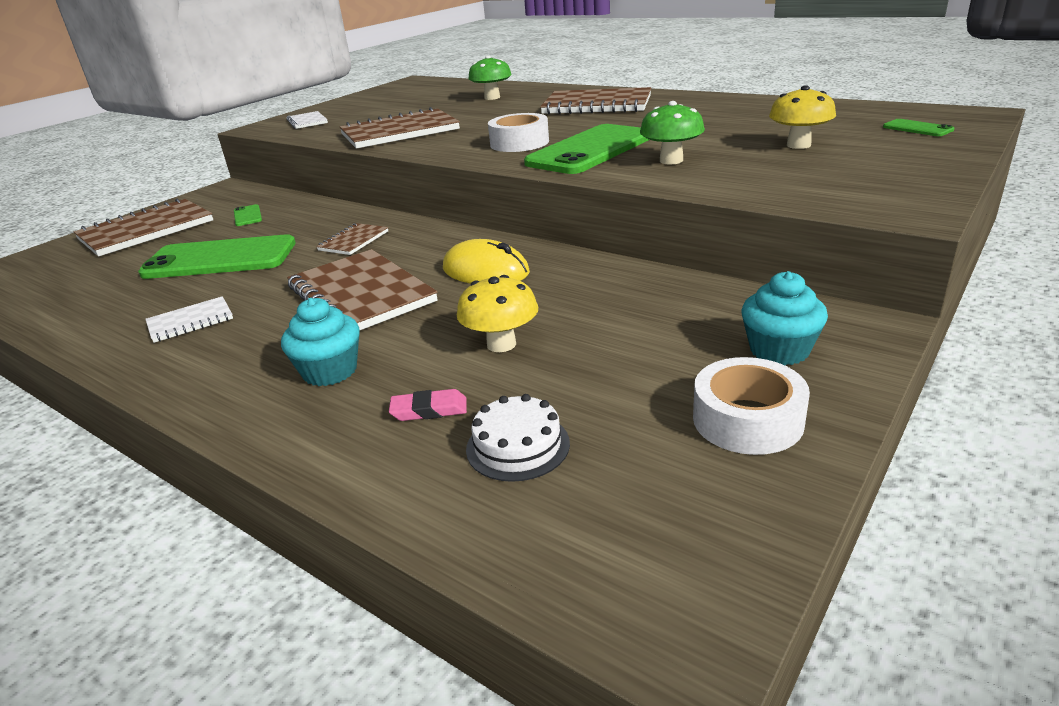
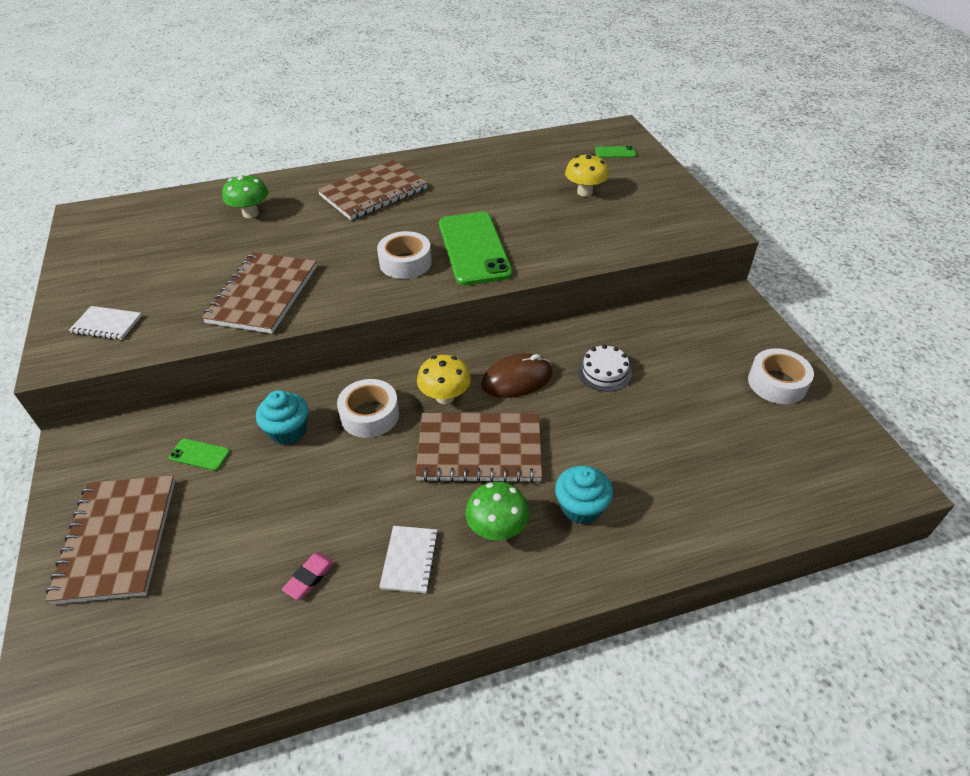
camera: 55 degrees left, 15 degrees up
green phone [138,234,296,279] -> none
brown notebook [316,223,388,255] -> white tape [337,379,399,438]
pink eraser [389,389,467,421] -> pink eraser moved to [282,553,334,600]
yellow mouse [443,239,530,284] -> brown mouse [481,353,553,398]
yellow mushroom [457,275,538,352] -> yellow mushroom moved to [417,355,471,404]
white cake [466,394,570,482] -> white cake moved to [578,345,632,392]
green mushroom [640,101,705,165] -> green mushroom moved to [465,482,529,540]
turquoise cupcake [741,271,828,365] -> turquoise cupcake moved to [256,390,309,445]

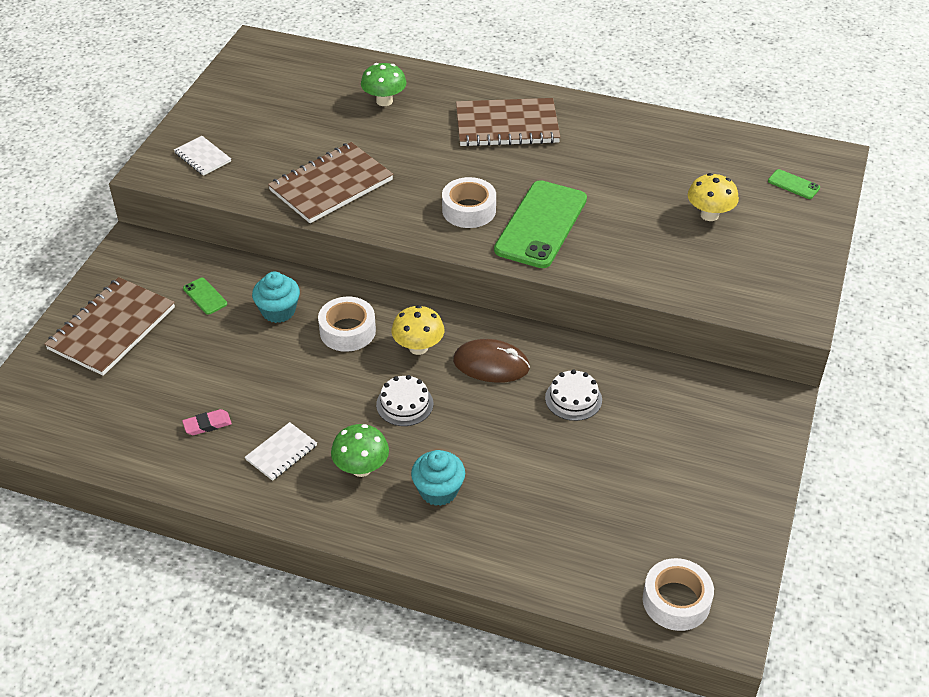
camera: 35 degrees right, 0 degrees up
brown notebook [415,413,542,483] -> white cake [376,375,433,426]
white tape [748,348,814,404] -> white tape moved to [643,558,714,631]

